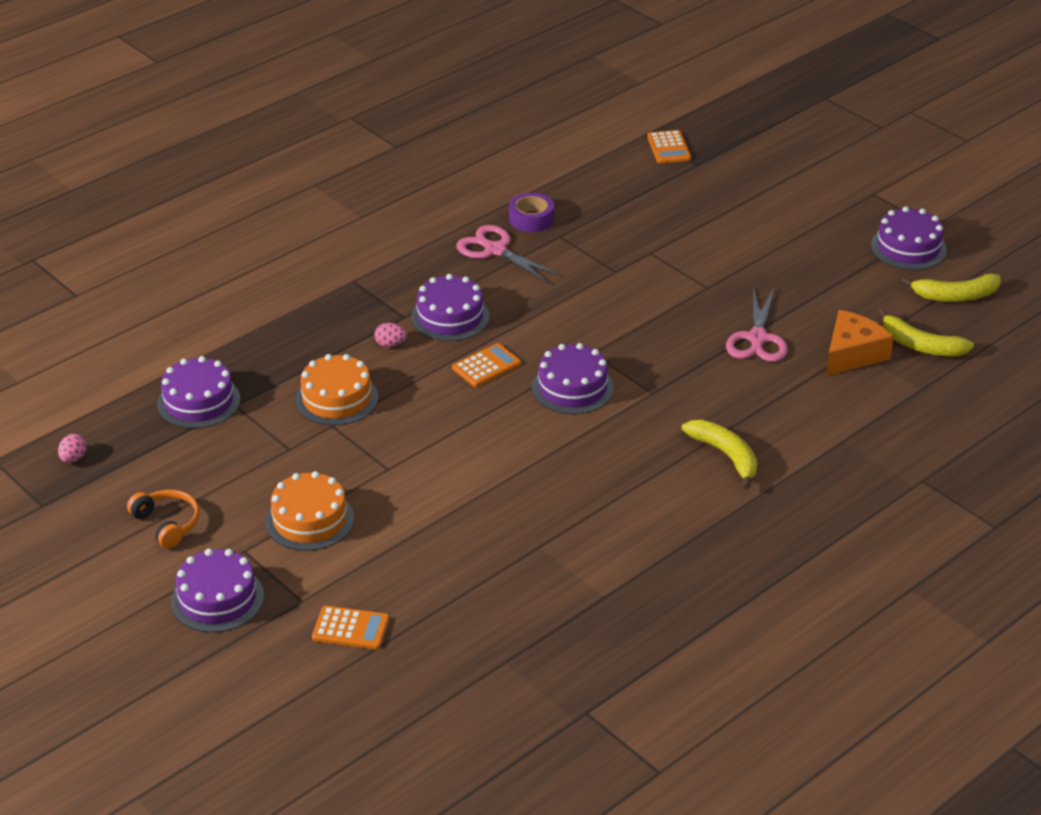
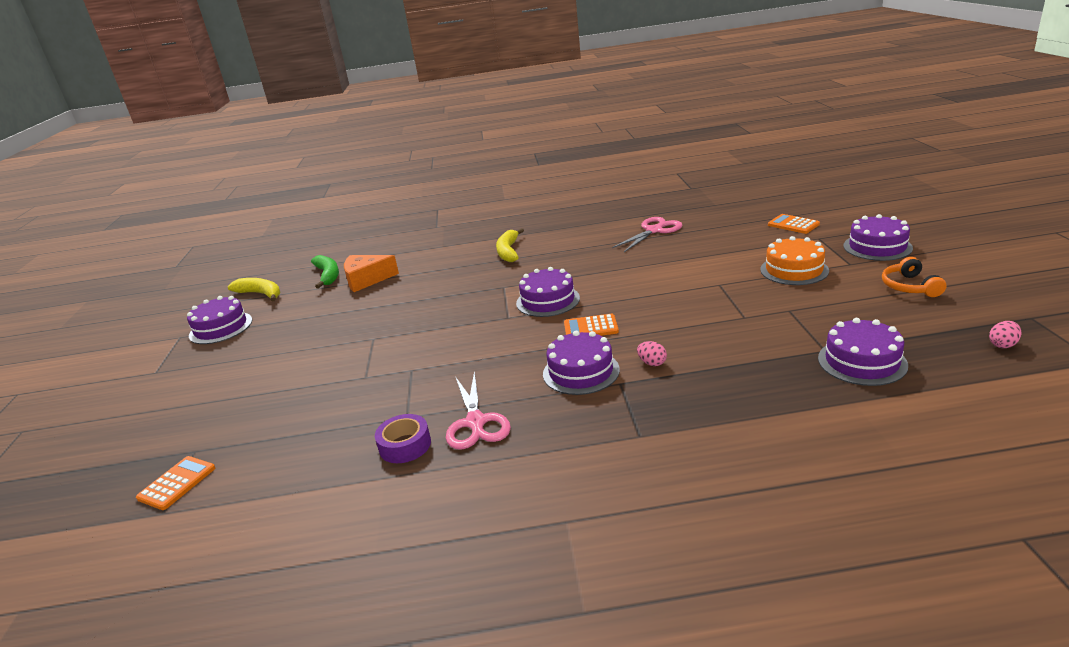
camera: 140 degrees left, 10 degrees down
orange cake [296,354,378,426] -> none
pink scissors [726,288,788,362] -> pink scissors moved to [612,217,682,252]
yellow banana [878,308,974,357] -> green banana [311,255,339,289]

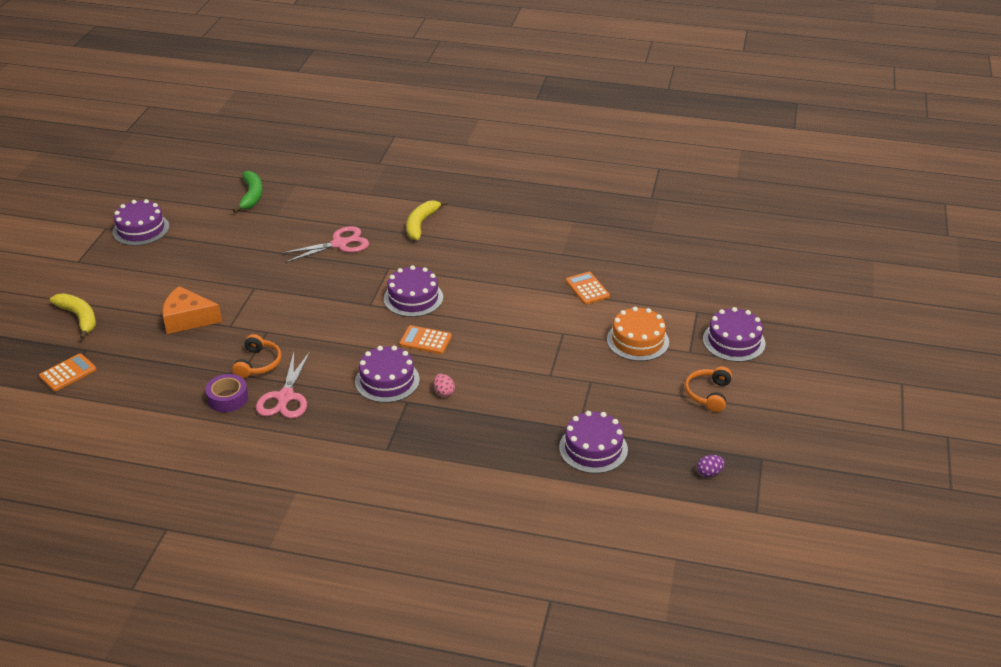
camera: 15 degrees right, 10 degrees up
yellow banana [228,278,280,302] -> yellow banana moved to [50,294,96,339]
orange cheese [344,255,399,292] -> orange cheese moved to [162,286,222,334]
pink scissors [612,217,682,252] -> pink scissors moved to [281,226,369,263]
orange calculator [768,214,820,234] -> orange calculator moved to [566,272,610,305]
pink egg [989,321,1021,348] -> purple egg [697,455,725,477]
none -> orange headphones [232,334,282,378]

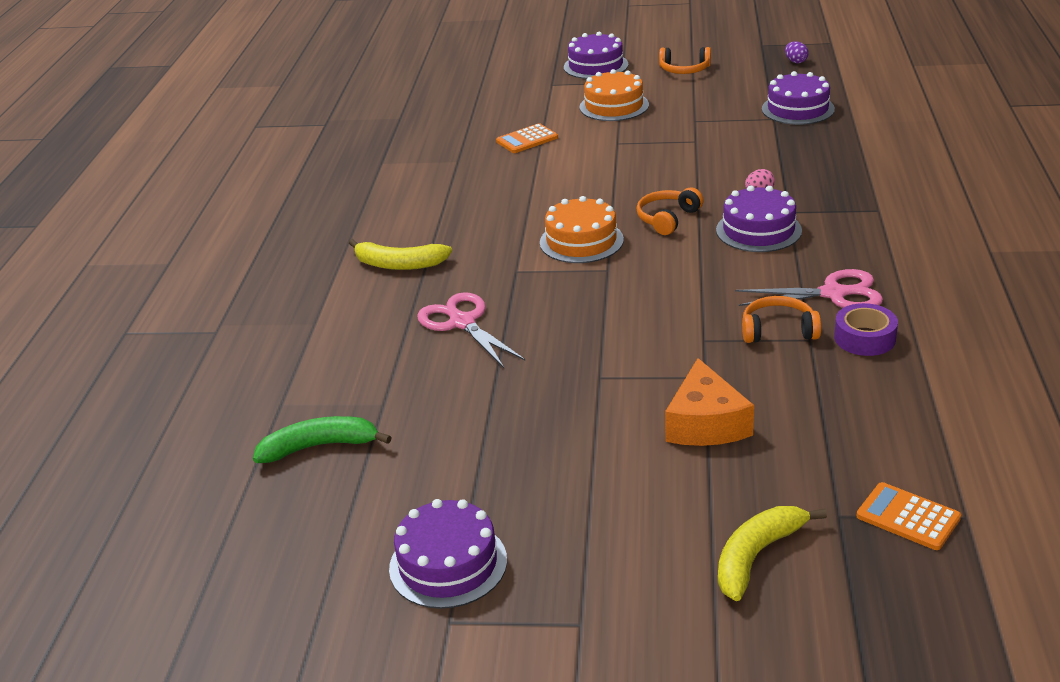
camera: 95 degrees left, 5 degrees down
purple cake [384,265,443,317] -> orange cake [540,196,624,263]
orange calculator [400,325,452,354] -> orange headphones [636,187,704,235]

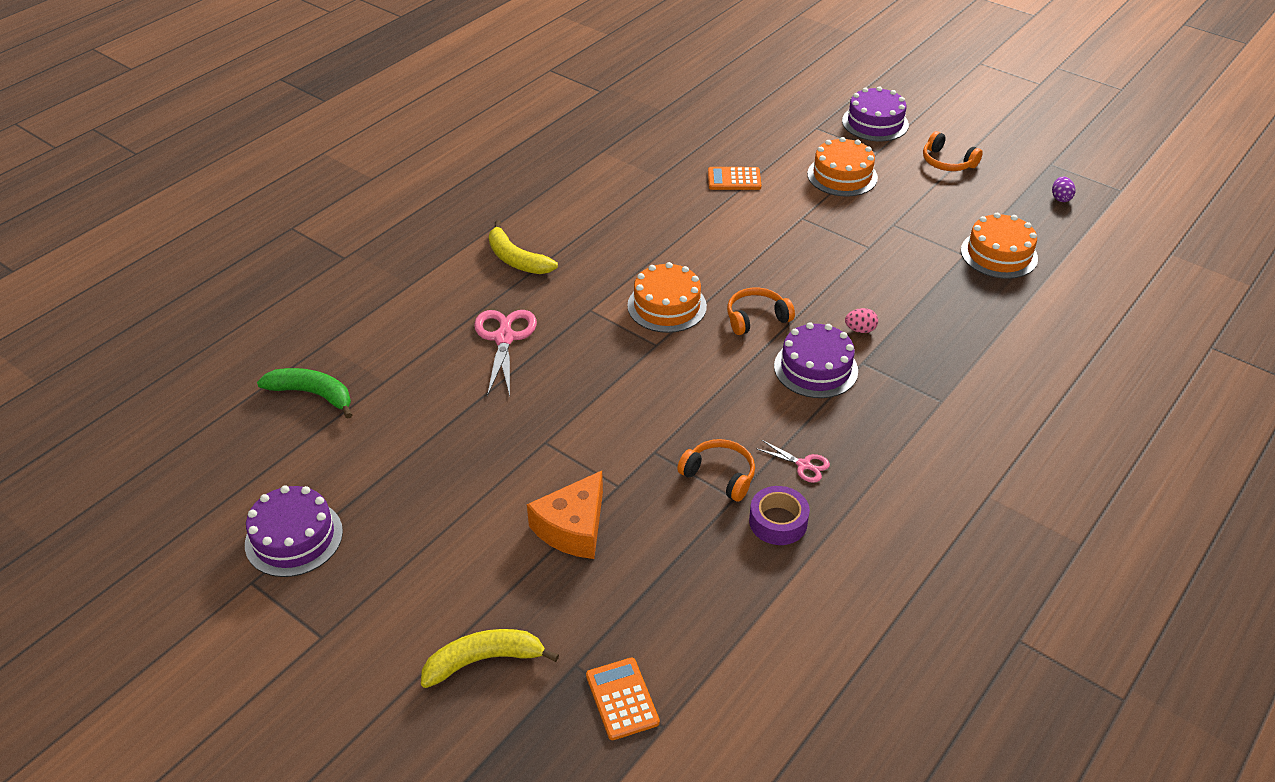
camera: 30 degrees right, 10 degrees up
pink scissors [735,269,883,308] -> pink scissors [756,440,830,483], size x0.54
purple cake [762,71,835,125] -> orange cake [961,213,1038,279]

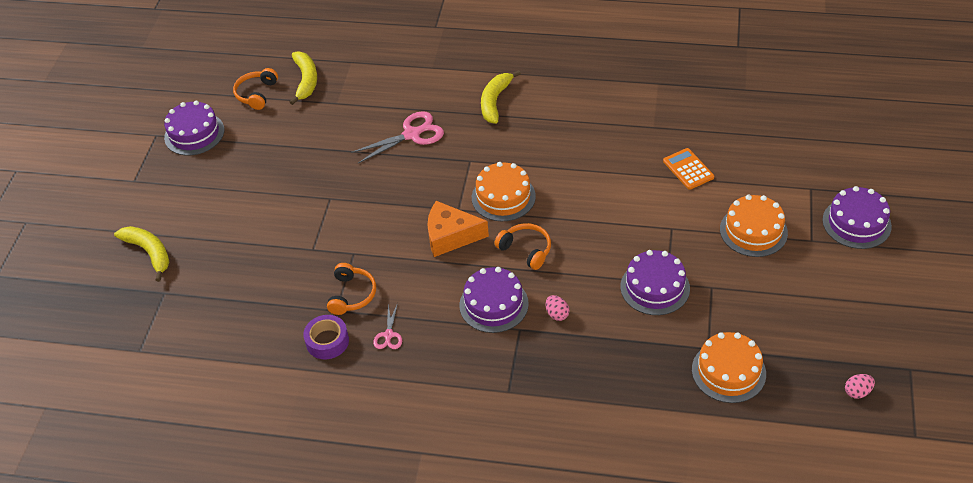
camera: 65 degrees right, 5 degrees up
green banana [257,368,352,419] -> yellow banana [290,51,317,105]
orange cheese [527,471,603,559] -> orange cheese moved to [427,201,489,257]
orange calculator [586,658,660,740] -> none
orange headphones [923,131,983,171] -> orange headphones moved to [233,68,278,110]
purple egg [1052,177,1076,202] -> pink egg [845,374,875,399]
none -> purple cake [620,250,690,315]

